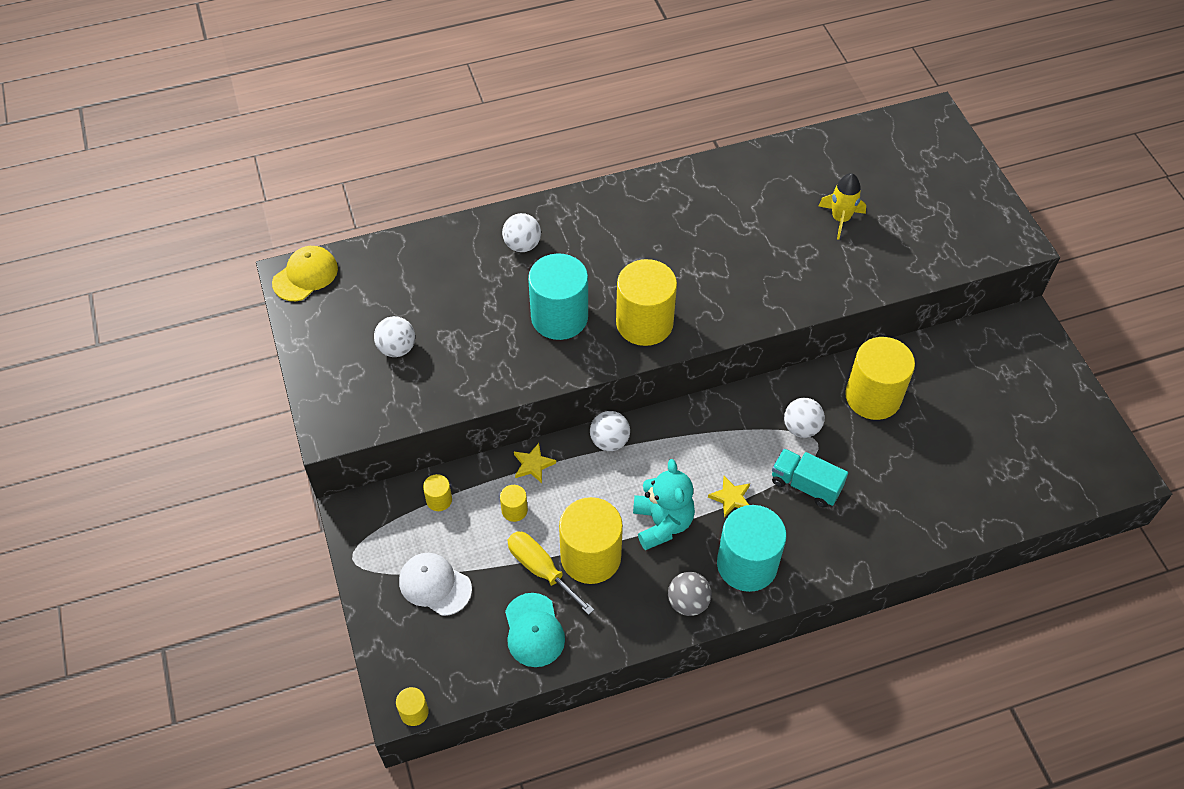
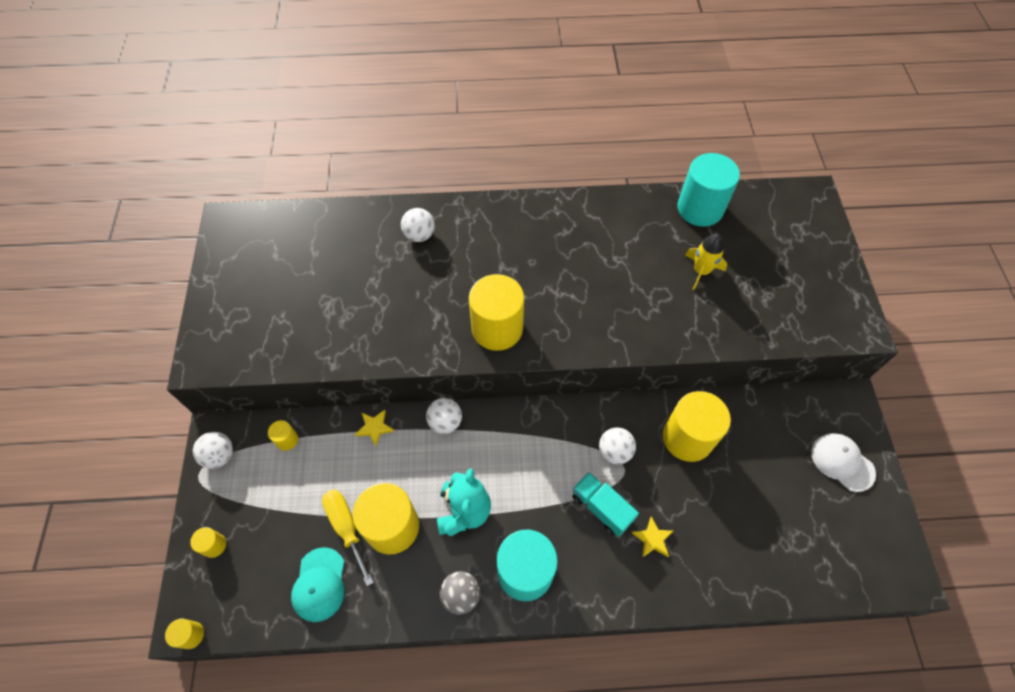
camera: 15 degrees right, 5 degrees up
yellow cap [272,246,338,301] -> none
white ball [374,316,415,357] -> white ball moved to [193,432,233,469]
white cap [399,553,472,616] -> white cap moved to [811,433,876,492]
yellow cylinder [500,485,528,522] -> yellow cylinder moved to [190,527,226,558]
turquoise cylinder [528,253,588,340] -> turquoise cylinder moved to [677,153,740,227]
yellow star [708,476,750,518] -> yellow star moved to [632,516,673,558]

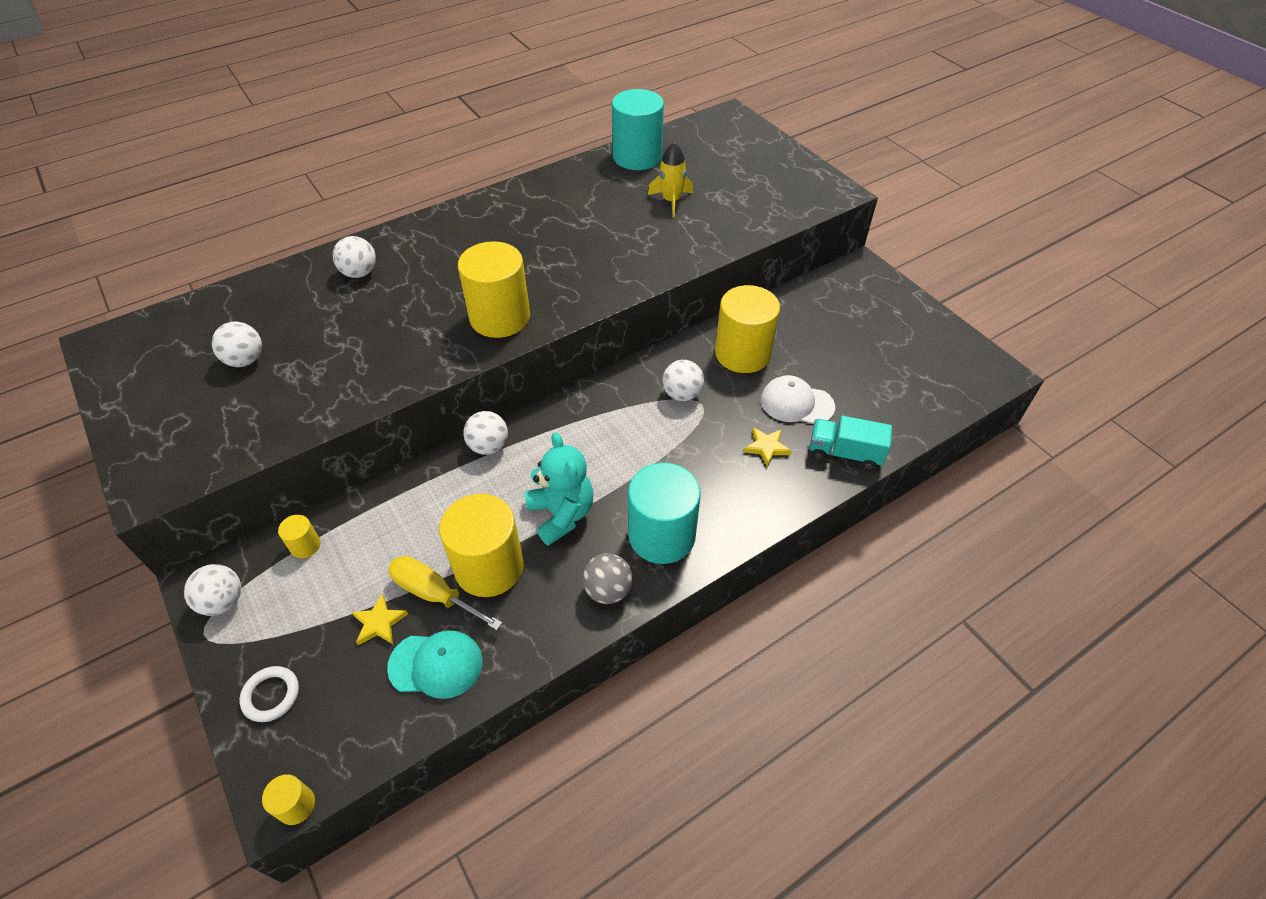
camera: 30 degrees left, 10 degrees down
yellow cylinder [190,527,226,558] -> white ring [239,666,299,722]
turquoise cap [291,547,344,622] -> turquoise cap turned 60 degrees counterclockwise [387,630,483,699]
yellow star [355,410,394,446] -> yellow star moved to [352,594,408,645]
turquoise truck [572,472,639,537] -> turquoise truck moved to [810,416,892,470]
white cap [811,433,876,492] -> white cap moved to [761,375,835,424]
none -> white ball [212,322,262,367]

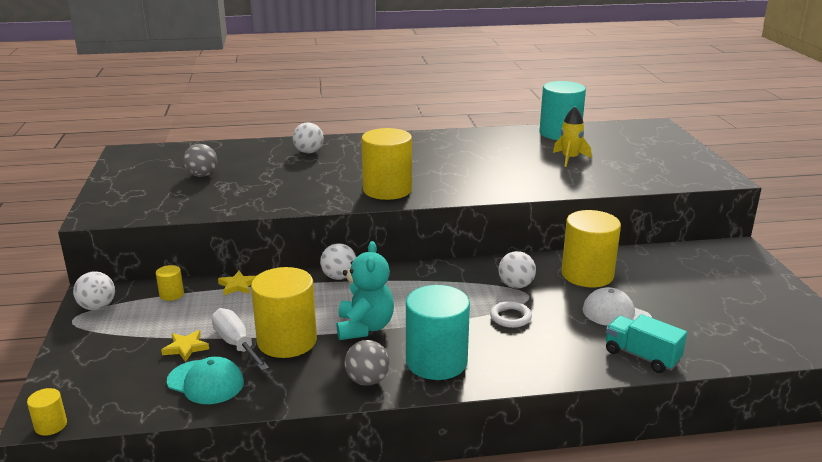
camera: 25 degrees right, 25 degrees down
white ball [212,322,262,367] -> grey ball [183,144,217,177]
white ring [239,666,299,722] -> white ring moved to [490,301,532,328]
yellow screwdriver [388,556,502,630] -> white screwdriver [211,308,269,371]
yellow star [744,427,792,467] -> yellow star moved to [218,270,256,295]

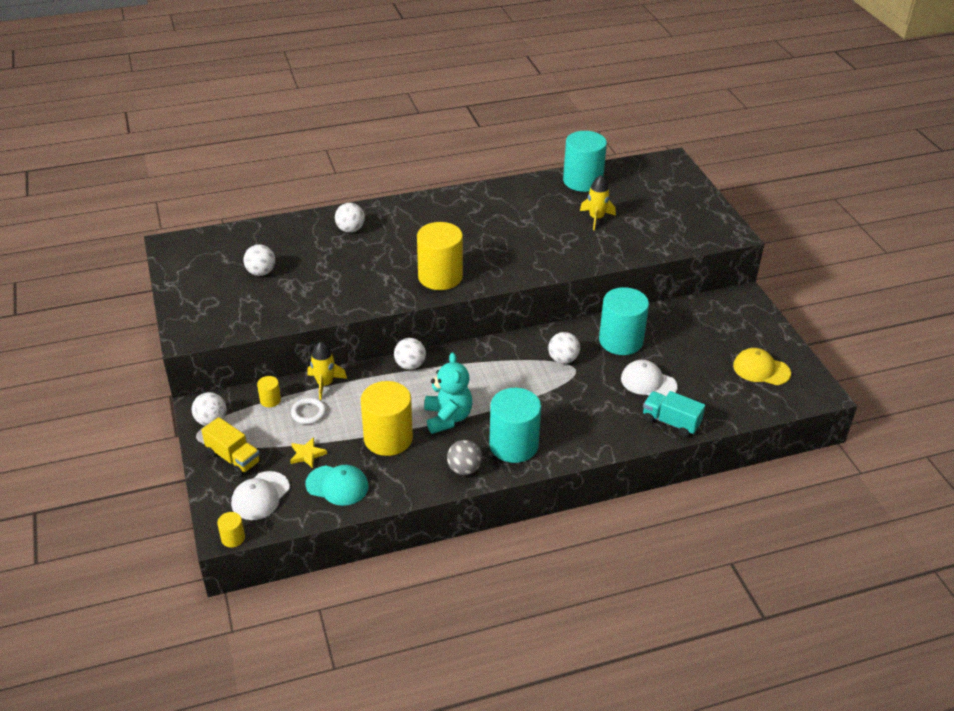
camera: 10 degrees left, 15 degrees up
grey ball [183,144,217,177] -> white ball [244,245,275,276]
white screwdriver [211,308,269,371] -> none
yellow star [218,270,256,295] -> yellow rocket [307,342,347,400]
white ring [490,301,532,328] -> white ring moved to [291,398,326,424]
yellow cylinder [561,210,621,287] -> turquoise cylinder [599,287,649,355]
none -> yellow truck [201,417,261,476]
none -> white cap [231,471,290,520]
none -> yellow cap [733,348,791,385]

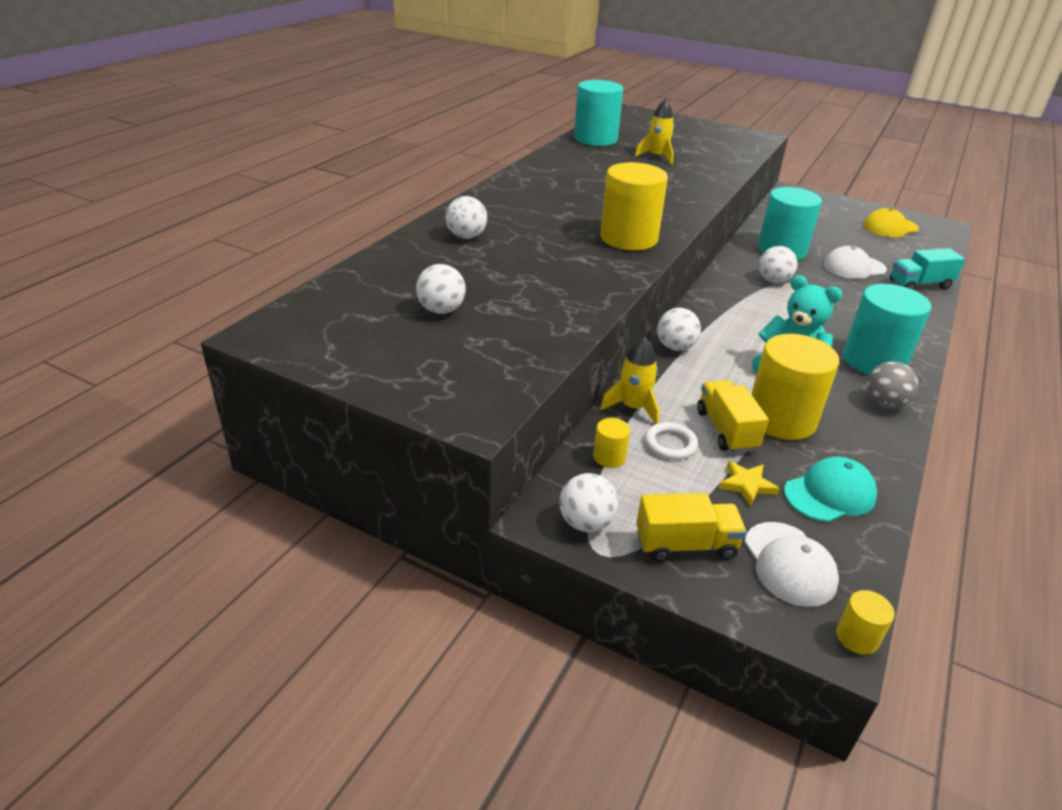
camera: 45 degrees left, 5 degrees down
none -> yellow truck [697,380,769,453]

